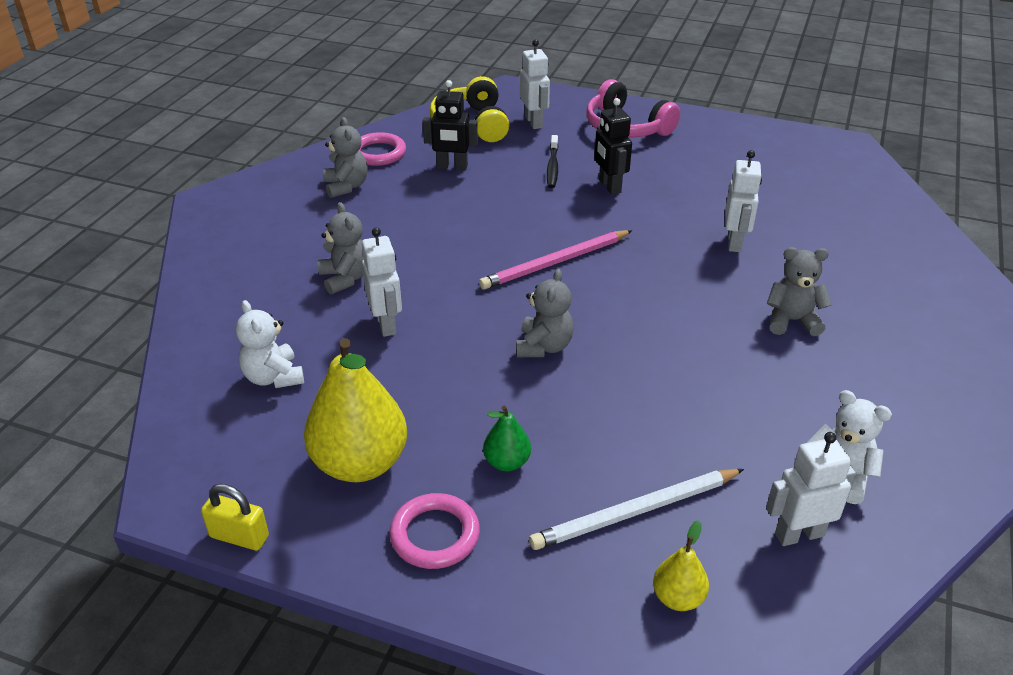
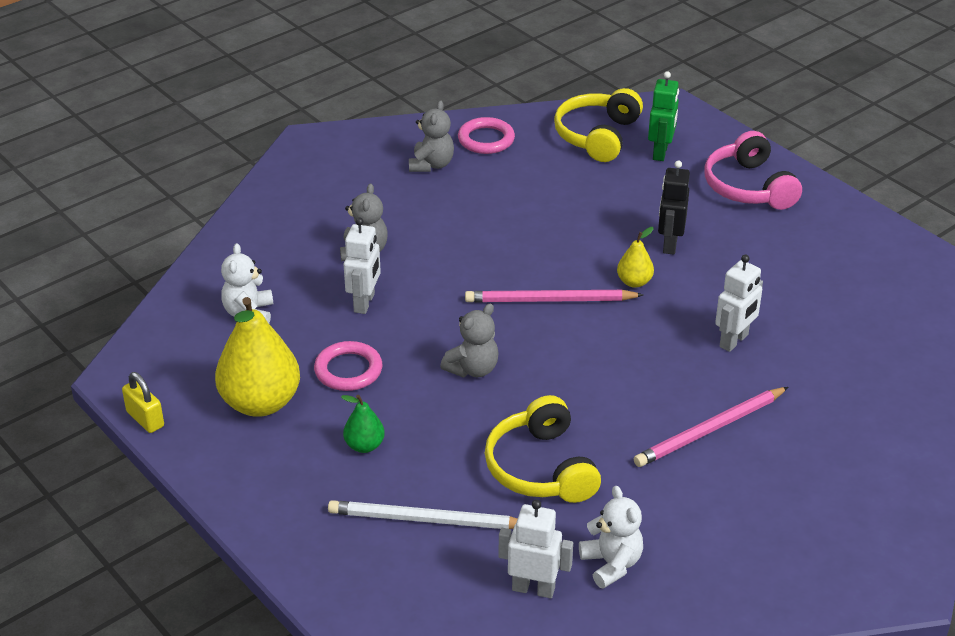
camera: 30 degrees right, 0 degrees up
pink ring [389,493,480,569] -> pink ring moved to [314,341,383,391]
black robot [423,80,478,171] -> none
white robot [520,39,550,129] -> green robot [648,71,679,161]
black toothbrush [547,135,559,188] -> none
yellow pear [653,520,709,611] -> yellow pear moved to [617,227,654,288]
grey teddy bear [767,247,832,336] -> pink pencil [634,387,788,467]
none -> yellow headphones [485,395,601,503]

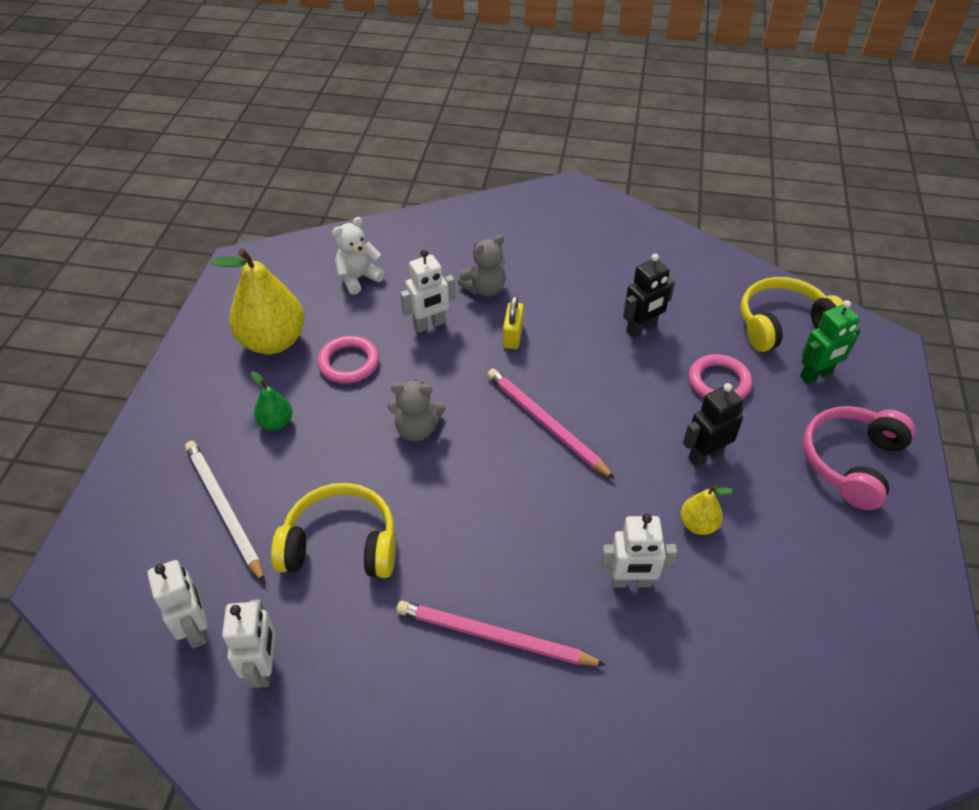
camera: 50 degrees right, 10 degrees up
yellow padlock [122,372,164,433] -> yellow padlock moved to [503,295,524,349]
grey teddy bear [409,100,454,172] -> none
pink ring [458,117,515,154] -> pink ring moved to [689,354,752,399]
yellow headphones [485,395,601,503] -> yellow headphones turned 60 degrees clockwise [271,483,396,578]
white teddy bear [579,486,643,589] -> white robot [222,599,275,688]
yellow pear [617,227,654,288] -> yellow pear moved to [680,485,733,535]
none -> black robot [623,254,675,337]

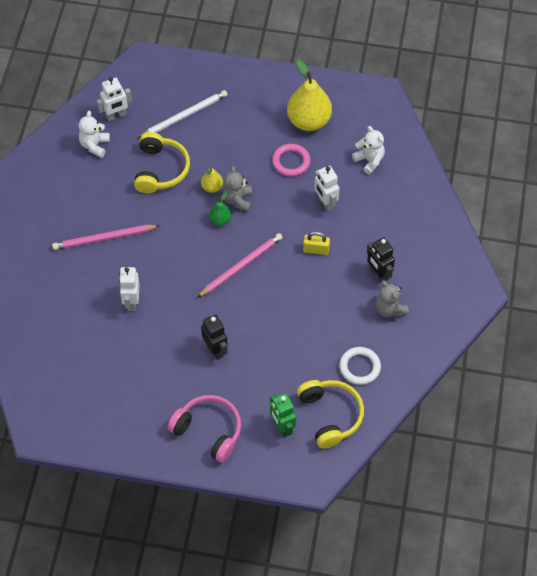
camera: 90 degrees right, 10 degrees up
white robot [222,599,275,688] -> white teddy bear [79,111,110,158]
green pear [251,372,292,431] -> green pear moved to [209,192,231,226]
pink pencil [396,601,606,666] -> pink pencil turned 120 degrees counterclockwise [52,225,160,250]
grey teddy bear [458,235,506,297] -> grey teddy bear moved to [375,280,409,318]
black robot [623,254,675,337] -> black robot moved to [367,237,395,282]
yellow pear [680,485,733,535] -> yellow pear moved to [201,167,223,193]
pink ring [689,354,752,399] -> none
none -> white ring [339,347,381,385]

